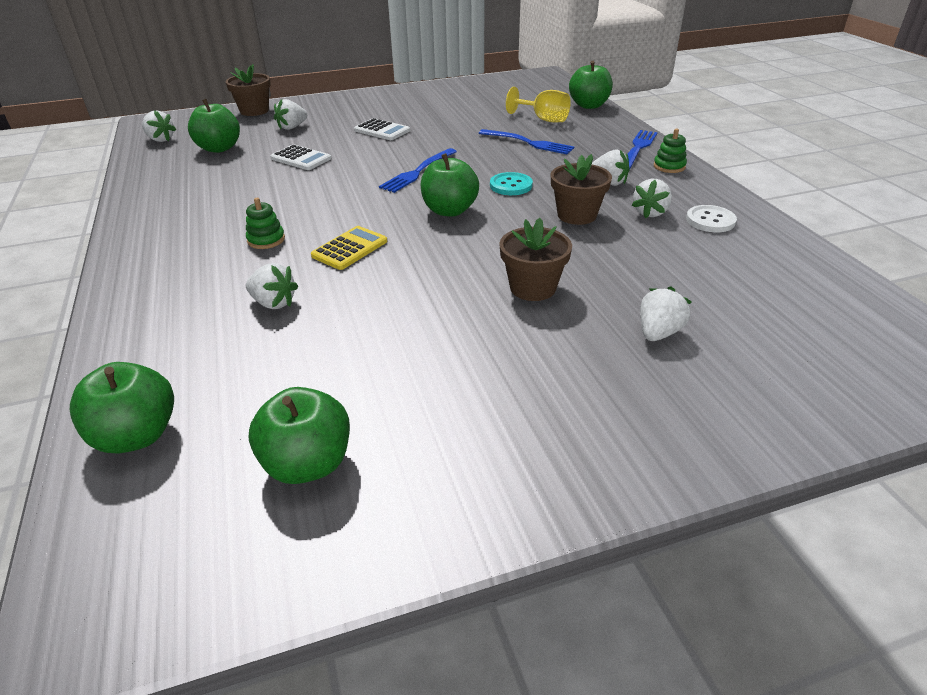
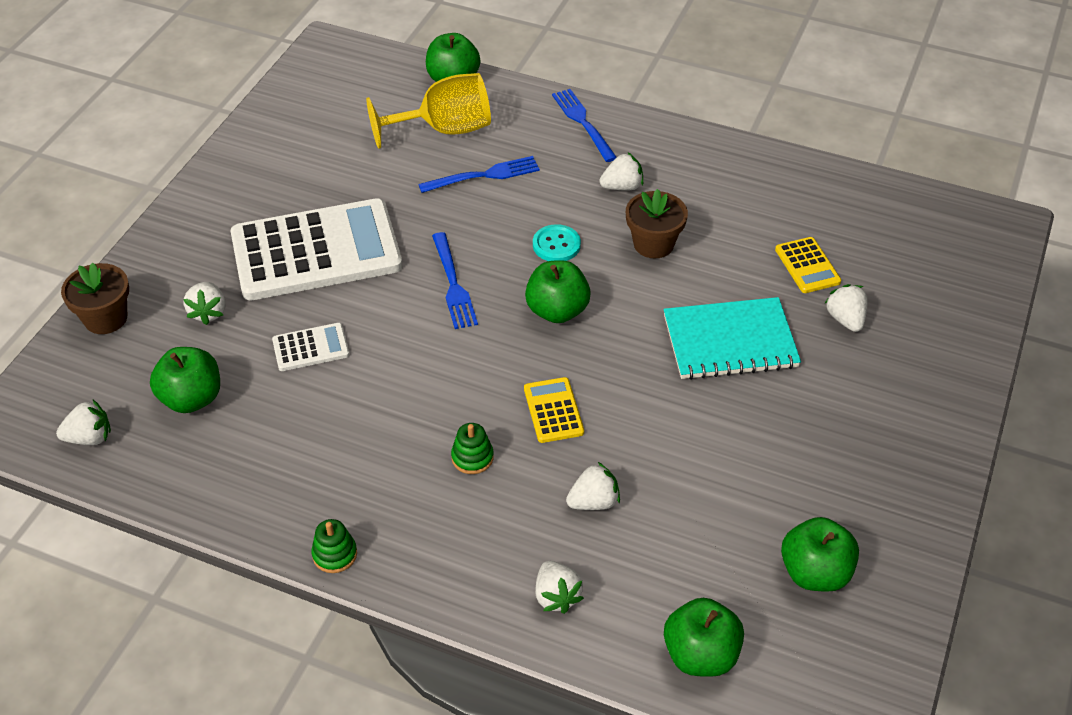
camera: 50 degrees left, 10 degrees up
white calculator [354,118,410,140] -> white calculator [231,198,403,301], size x2.38
brown flower pot [499,218,572,301] -> turquoise notebook [664,297,801,380]
yellow goblet [506,87,571,122] -> yellow goblet [366,73,491,149], size x1.52
white strawberry [632,179,672,218] -> white strawberry moved to [535,561,584,614]
green stacking toy [654,129,687,173] -> green stacking toy moved to [311,519,357,573]
white button [686,205,737,232] -> none
none -> yellow calculator [775,237,841,293]

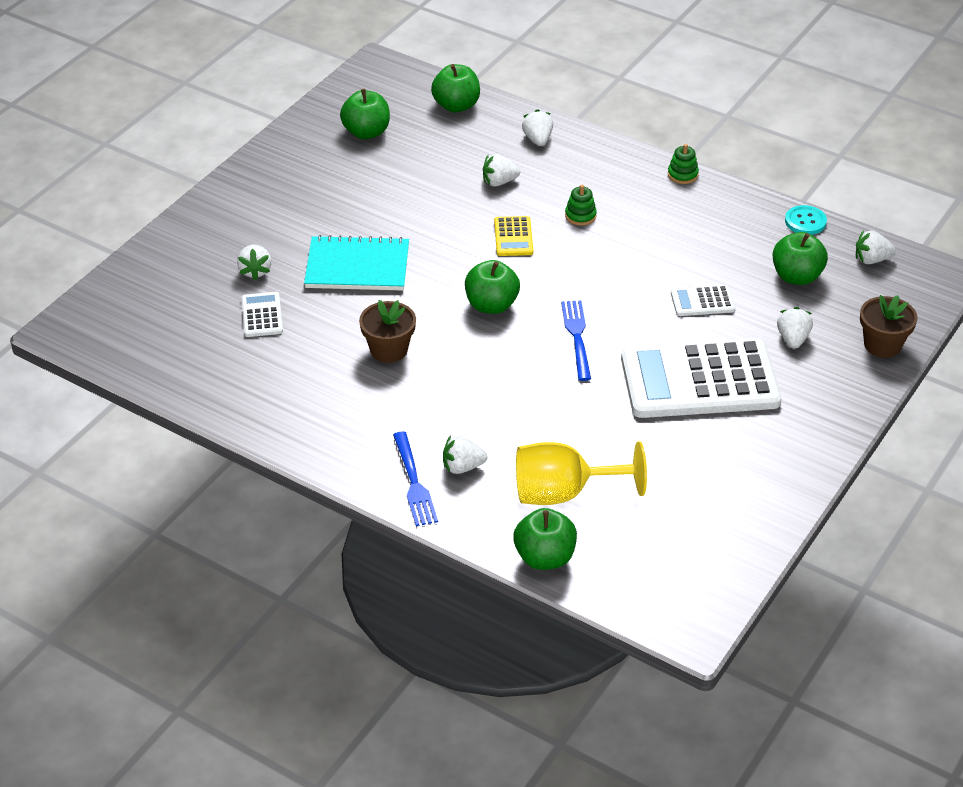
camera: 170 degrees left, 5 degrees down
blue fork [418,156,540,193] -> none
turquoise button [533,224,581,261] -> turquoise button moved to [785,205,827,235]
white strawberry [599,153,643,191] -> white strawberry moved to [443,435,488,474]
yellow calculator [775,237,841,293] -> white calculator [242,292,283,337]

